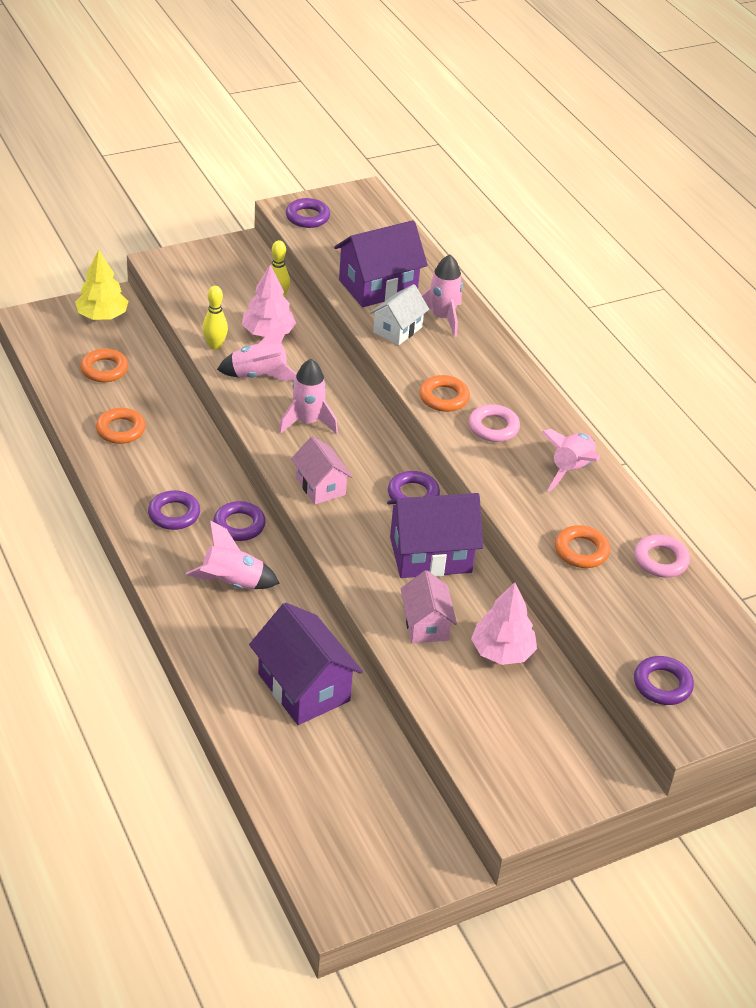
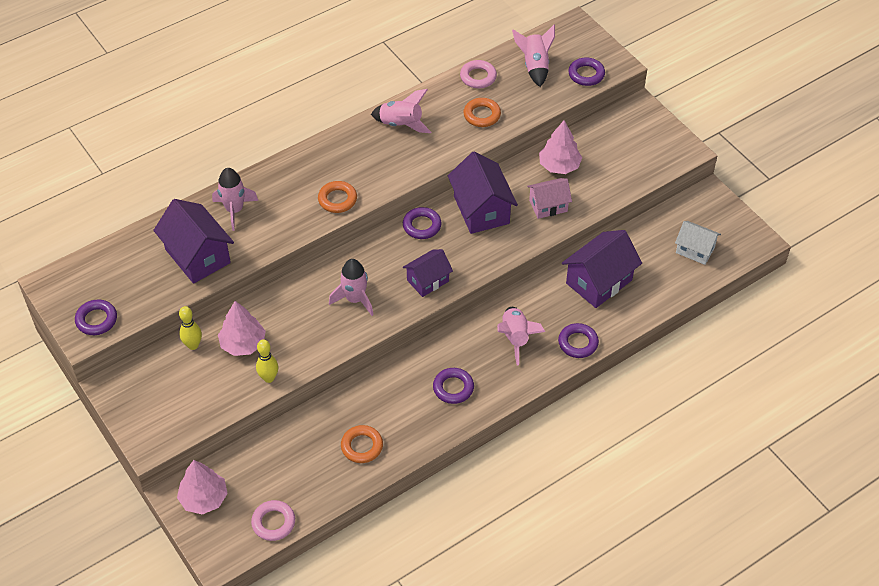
camera: 95 degrees left, 10 degrees up
yellow tree [75,249,128,320] -> pink tree [177,460,228,514]
orange ring [80,349,128,382] -> none
purple ring [213,501,266,541] -> purple ring moved to [558,323,599,358]
pink rocket [217,324,297,381] -> pink rocket moved to [512,25,555,87]
pink house [291,436,353,504] -> purple house [403,249,453,297]
white house [370,284,429,345] -> white house moved to [675,221,721,265]
pink ring [469,404,520,442] -> pink ring moved to [251,500,295,541]

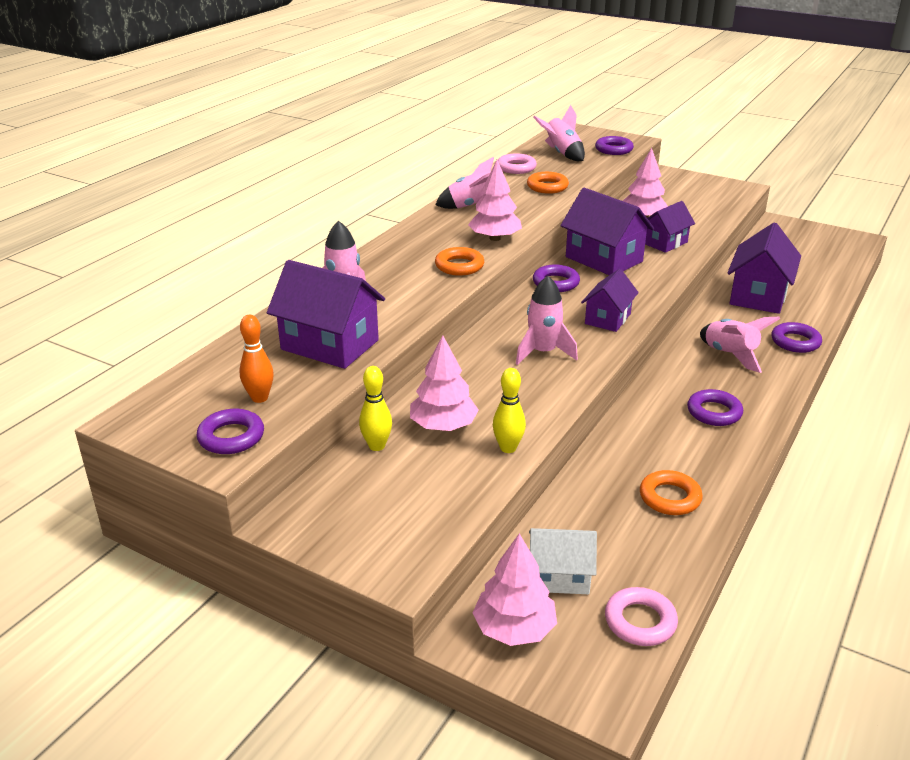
camera: 25 degrees left, 20 degrees down
pink house [527,178,572,219] -> purple house [645,201,695,253]
white house [675,221,721,265] -> white house moved to [529,528,597,594]
none -> orange bowling pin [240,315,274,403]
none -> pink tree [468,160,522,241]

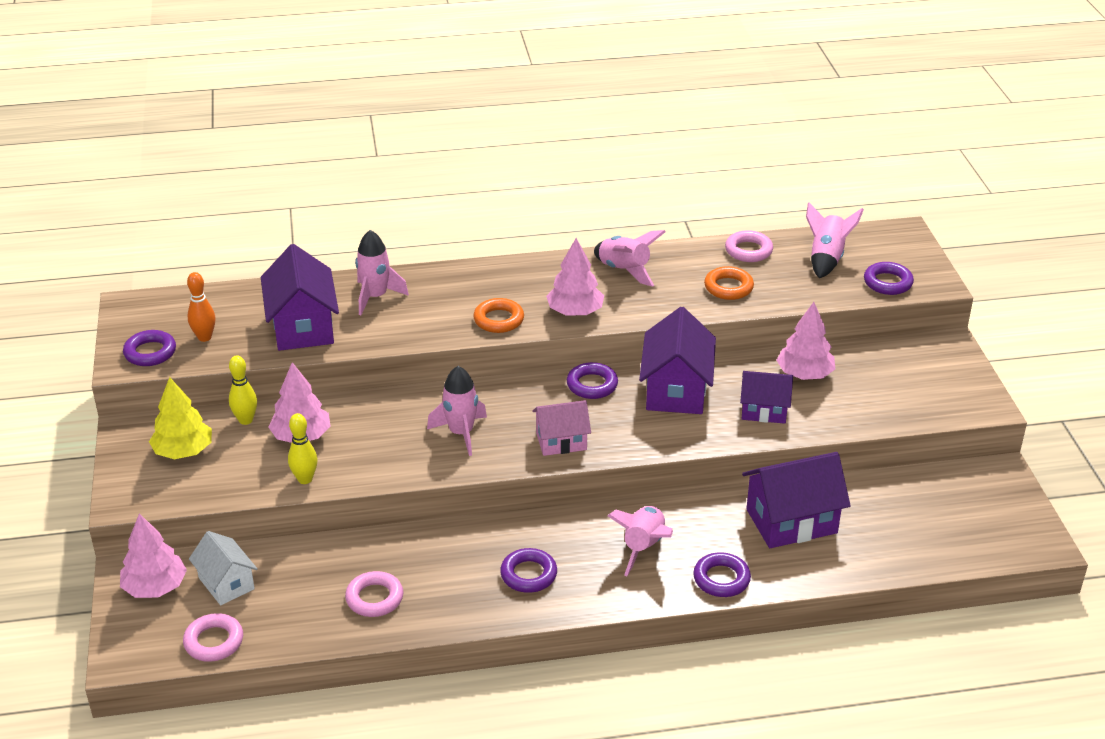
camera: 50 degrees right, 5 degrees up
purple house [581,269,639,332] -> pink house [532,400,591,456]
orange ring [640,470,703,515] -> pink ring [345,571,403,617]
none -> yellow tree [149,377,212,459]

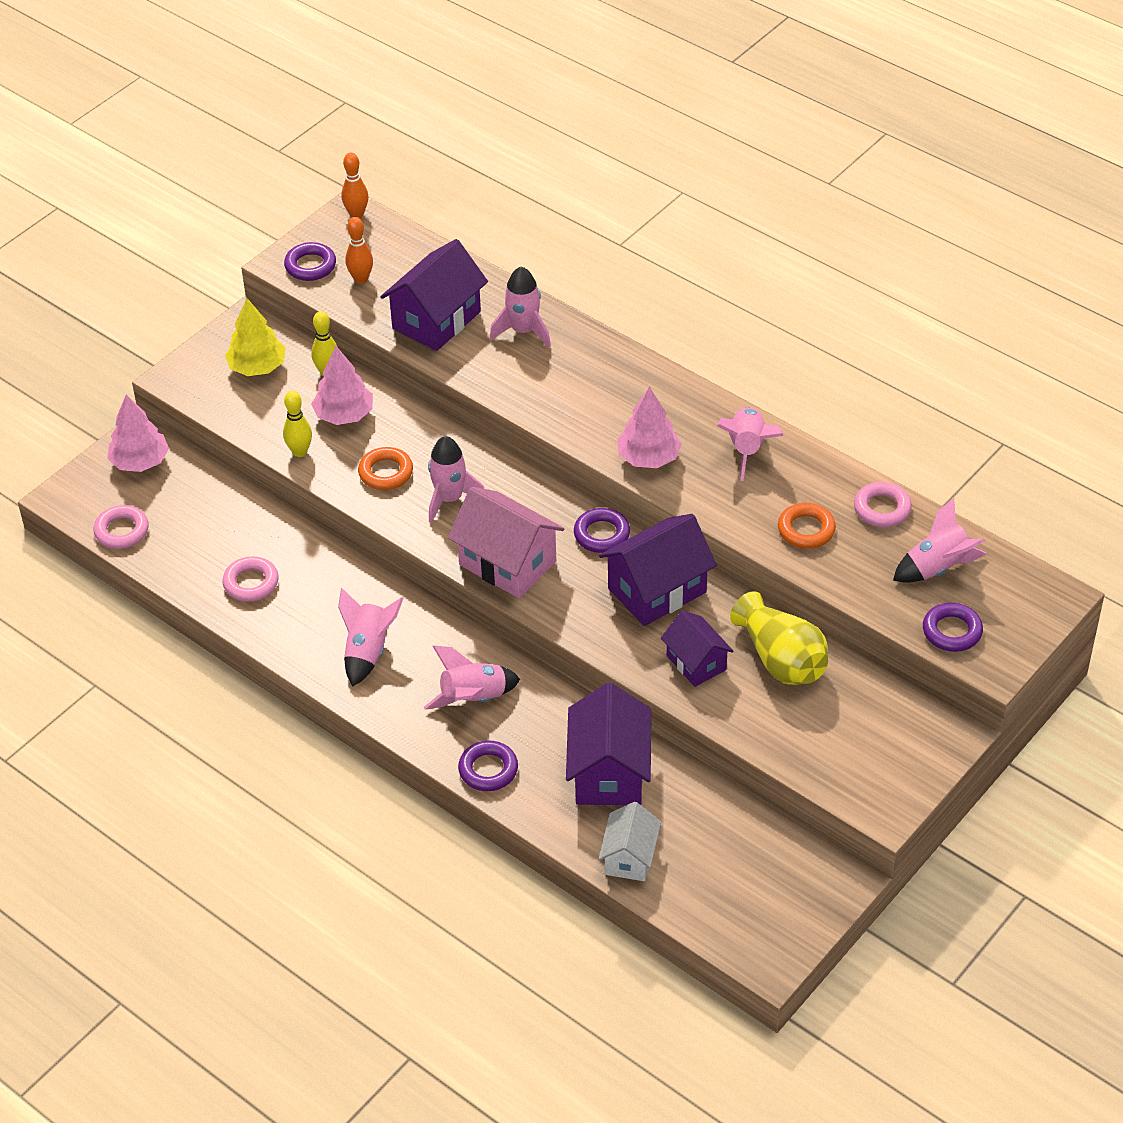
camera: 50 degrees right, 10 degrees up
white house [189,531,258,605] -> white house moved to [598,802,661,881]
orange ring [473,298,524,333] -> orange ring moved to [358,447,413,490]
purple ring [500,548,557,593] -> pink rocket [338,588,403,687]
pink house [532,400,591,456] -> pink house [448,487,565,598], size x1.62
purple house [742,452,851,548] -> purple house turned 60 degrees clockwise [566,682,651,805]
pink tree [776,302,835,380] -> yellow vase [730,591,828,685]
none -> orange bowling pin [341,153,368,218]

